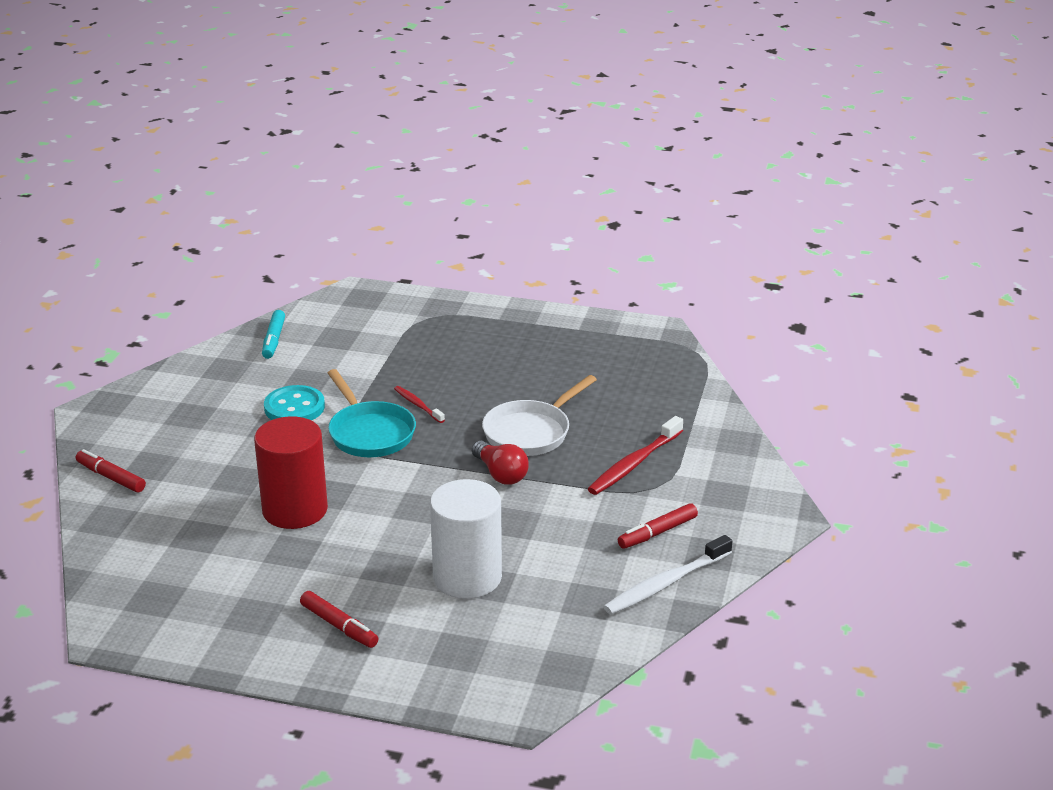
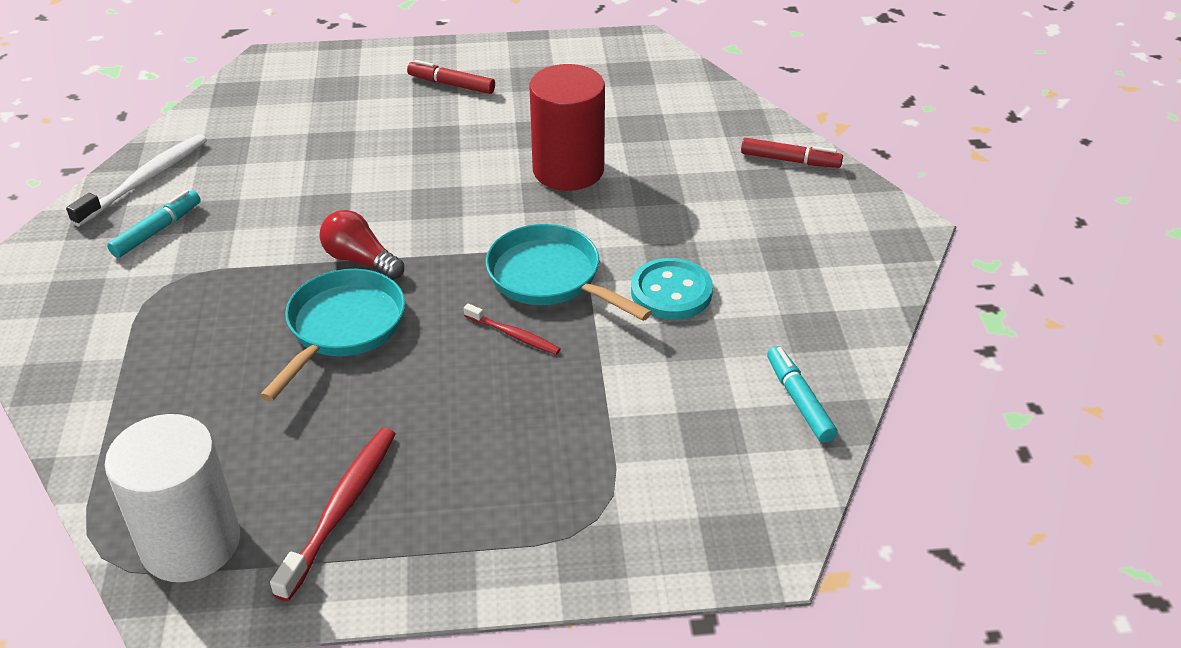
camera: 160 degrees right, 10 degrees up
white cylinder [430,479,502,599] -> white cylinder moved to [105,414,240,582]
white pan [482,375,597,456] -> turquoise pan [260,269,405,401]
red toothbrush [588,416,683,495] -> red toothbrush moved to [270,428,396,602]
red marker [618,503,698,549] -> turquoise marker [107,190,201,258]

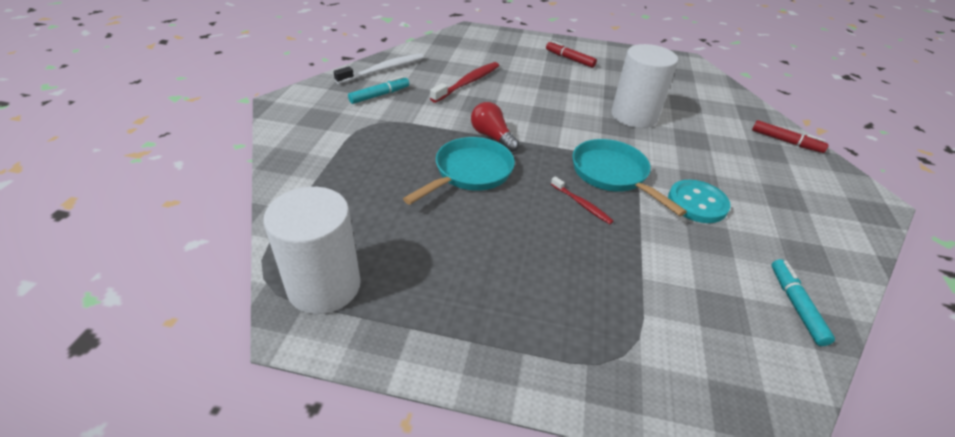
camera: 15 degrees right, 0 degrees up
red toothbrush [270,428,396,602] -> red toothbrush moved to [430,62,499,103]
red cylinder [529,64,605,191] -> white cylinder [611,44,678,128]

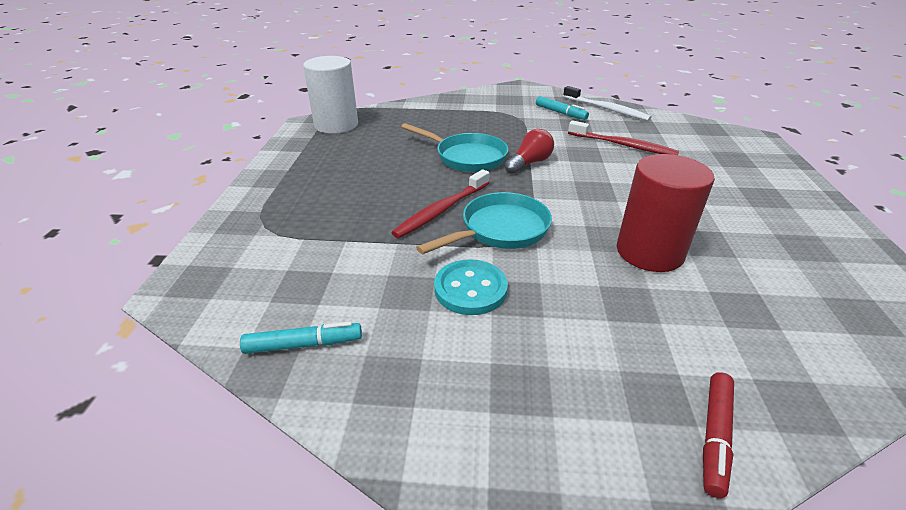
camera: 85 degrees right, 5 degrees down
red marker [546,41,597,68] -> none
red toothbrush [551,176,613,224] -> red toothbrush [391,169,490,238], size x1.75
white cylinder [611,44,678,128] -> red cylinder [617,154,715,272]

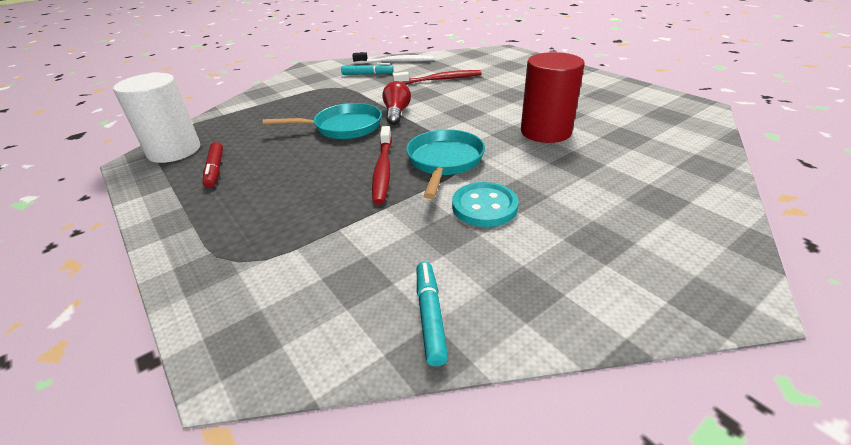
camera: 40 degrees left, 0 degrees up
turquoise marker [240,321,362,354] -> turquoise marker turned 45 degrees counterclockwise [417,262,448,366]
red marker [703,372,734,498] -> red marker moved to [203,142,223,188]

